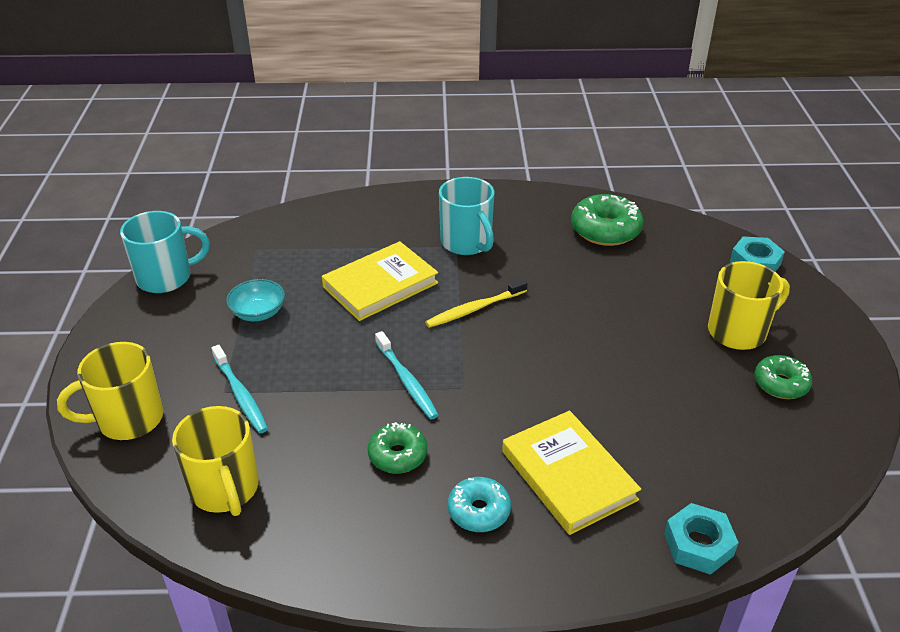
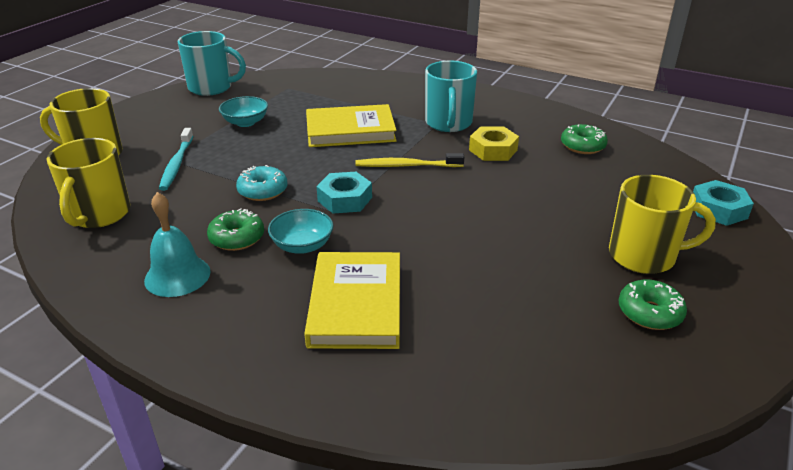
camera: 30 degrees right, 5 degrees down
turquoise toothbrush [375,331,439,419] -> none
turquoise donut [448,477,511,532] -> turquoise donut moved to [236,165,288,201]
green donut [571,194,643,246] -> green donut [561,124,608,154], size x0.64
turquoise nut [664,503,739,575] -> turquoise nut moved to [316,172,372,214]
none -> turquoise bell [144,192,211,297]
none -> turquoise bowl [268,209,333,254]
none -> yellow nut [469,127,519,161]

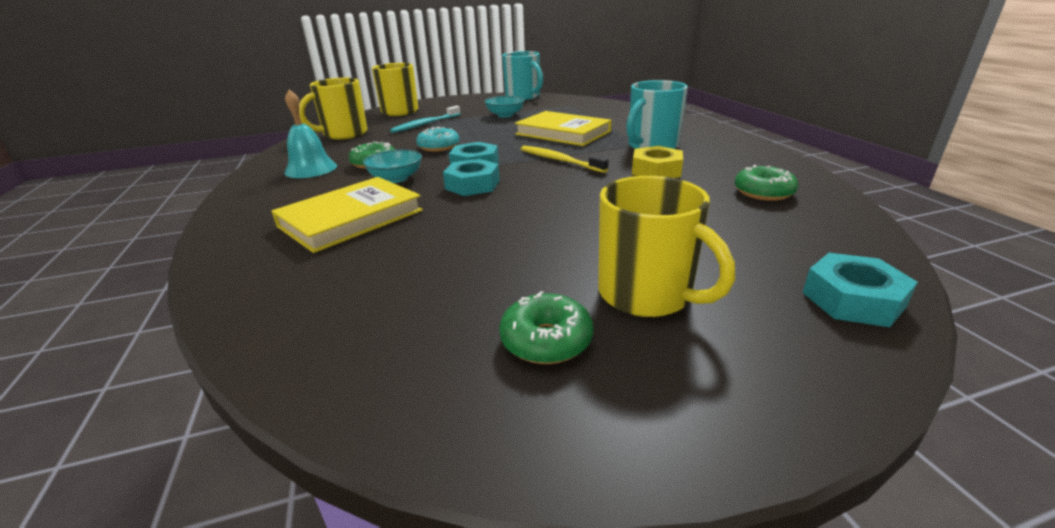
camera: 45 degrees right, 5 degrees down
none -> turquoise nut [443,159,500,196]

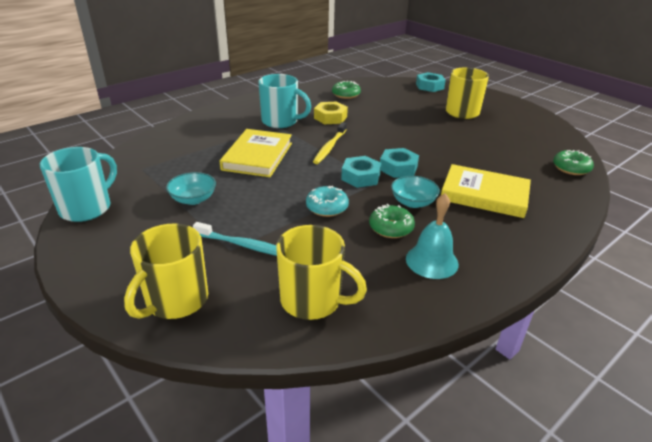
camera: 115 degrees left, 5 degrees up
green donut [499,291,593,364] -> green donut moved to [553,150,594,175]

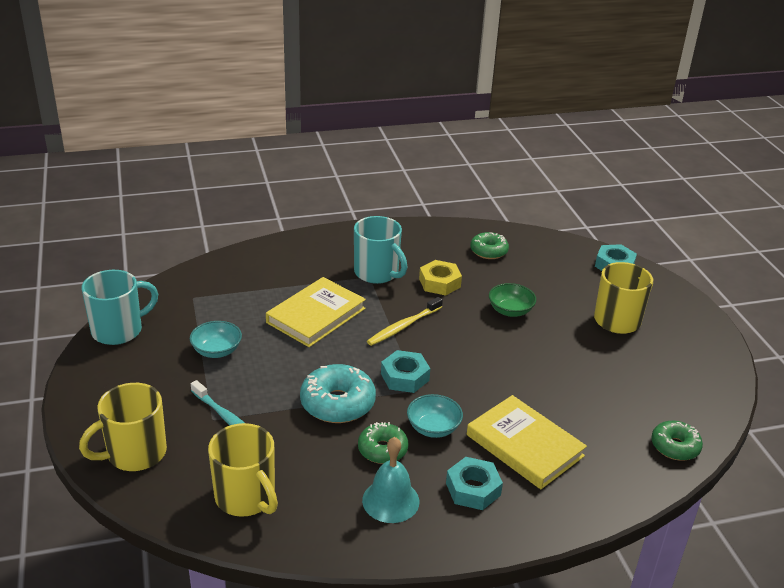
camera: 25 degrees right, 0 degrees up
turquoise donut [306,186,349,217] -> turquoise donut [300,364,376,423], size x1.57
turquoise nut [380,148,419,178] -> turquoise nut moved to [446,457,503,510]
none -> green bowl [489,283,536,317]

